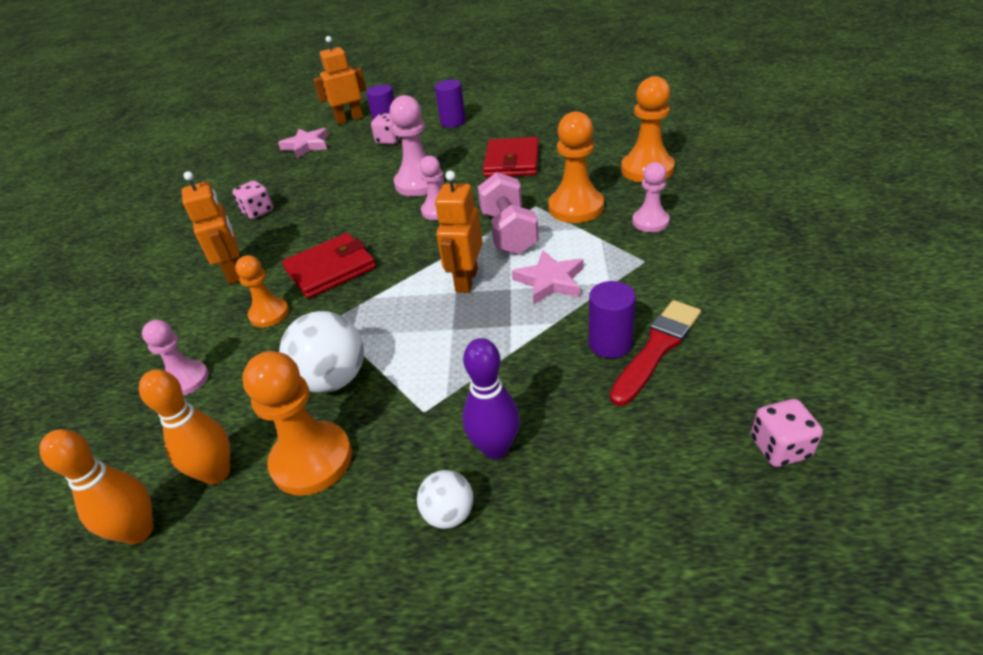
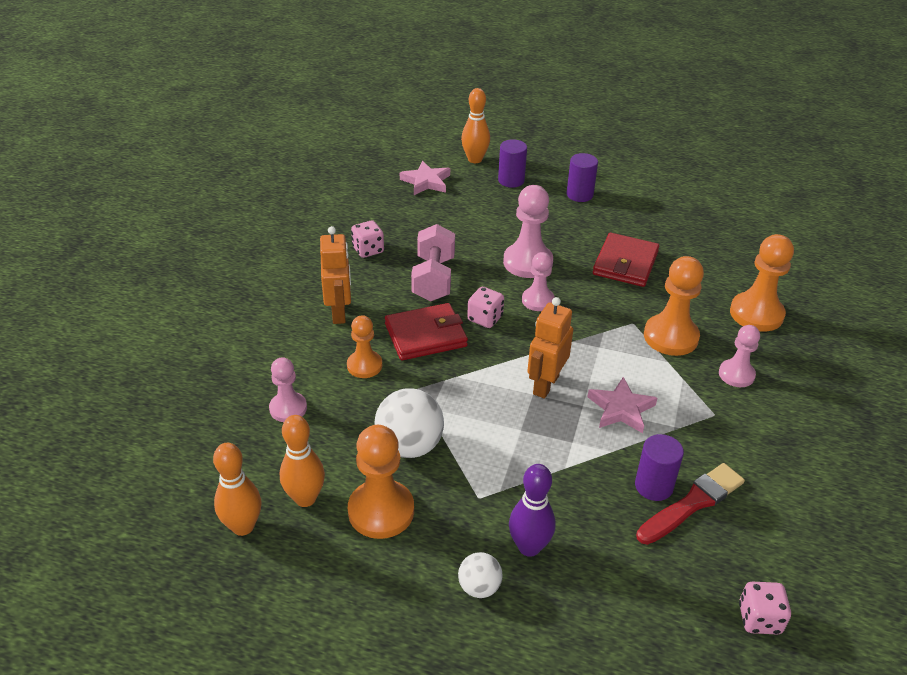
camera: 10 degrees right, 0 degrees up
orange robot [313,36,366,124] -> orange bowling pin [461,88,490,163]
pink dice [371,113,401,144] -> pink dice moved to [467,287,504,328]
pink dumbbell [478,172,539,255] -> pink dumbbell moved to [411,224,455,301]

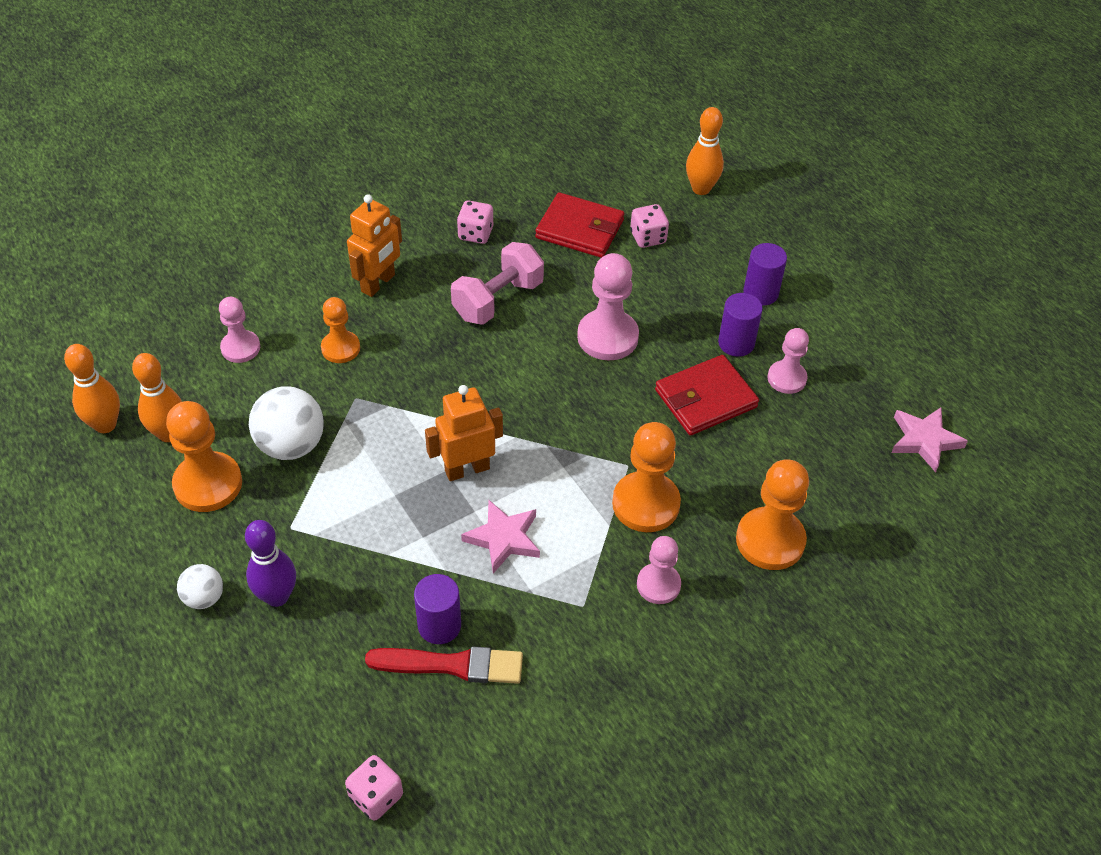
camera: 40 degrees right, 10 degrees up
red wallet [385,303,468,360] -> red wallet moved to [535,192,624,258]
pink star [400,161,450,195] -> pink star moved to [891,408,968,472]
pink dice [467,287,504,328] -> pink dice moved to [630,204,669,248]
purple cylinder [498,139,527,188] -> purple cylinder moved to [718,293,763,357]
pink pawn [522,252,555,311] -> pink pawn moved to [767,328,809,394]

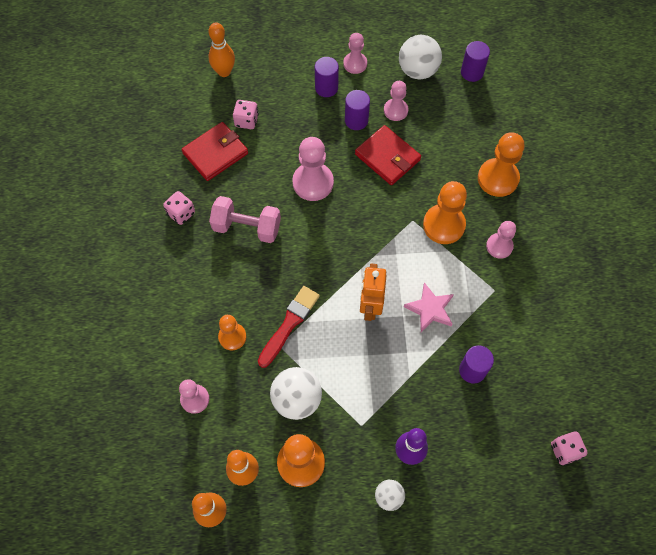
camera: 60 degrees left, 15 degrees up
orange robot [347,194,402,297] -> none
red brush [365,646,523,684] -> red brush moved to [258,286,320,368]
pink dumbbell [451,242,544,325] -> pink dumbbell turned 60 degrees counterclockwise [209,196,281,243]
red wallet [655,355,759,436] -> red wallet turned 45 degrees counterclockwise [355,125,421,185]
pink star [891,408,968,472] -> purple cylinder [461,41,490,82]
none -> pink pawn [343,33,367,74]
none -> white ball [399,35,442,79]

